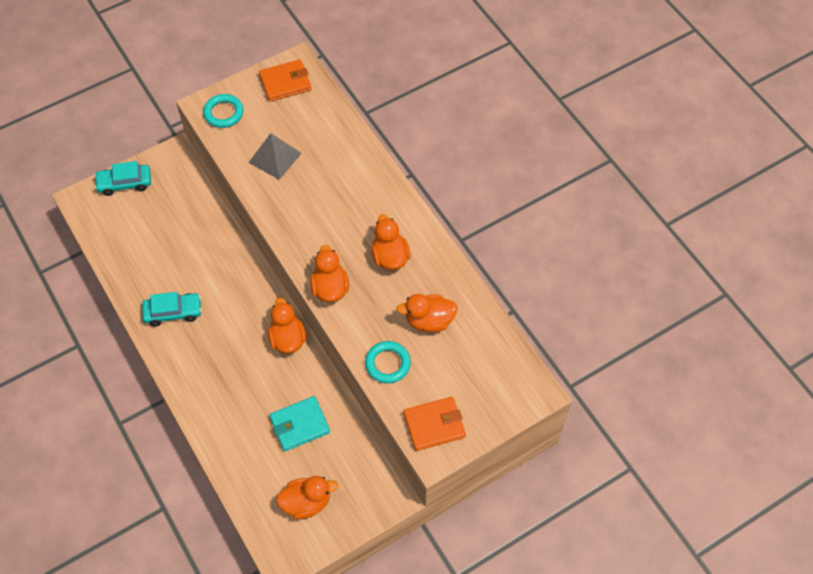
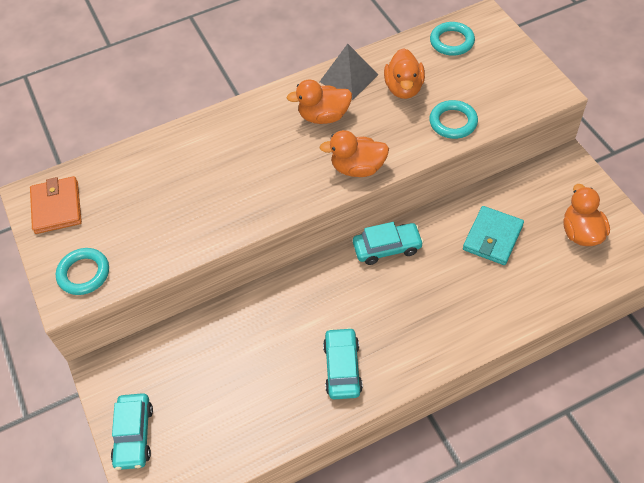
camera: 80 degrees left, 5 degrees down
grey pyramid [248,133,302,180] -> grey pyramid moved to [319,44,378,100]
orange duck [268,297,306,354] -> turquoise car [353,222,424,265]
turquoise wallet [269,396,330,451] -> turquoise wallet turned 45 degrees clockwise [463,206,524,265]
orange wallet [404,397,466,451] -> none
none -> turquoise ring [430,22,475,56]

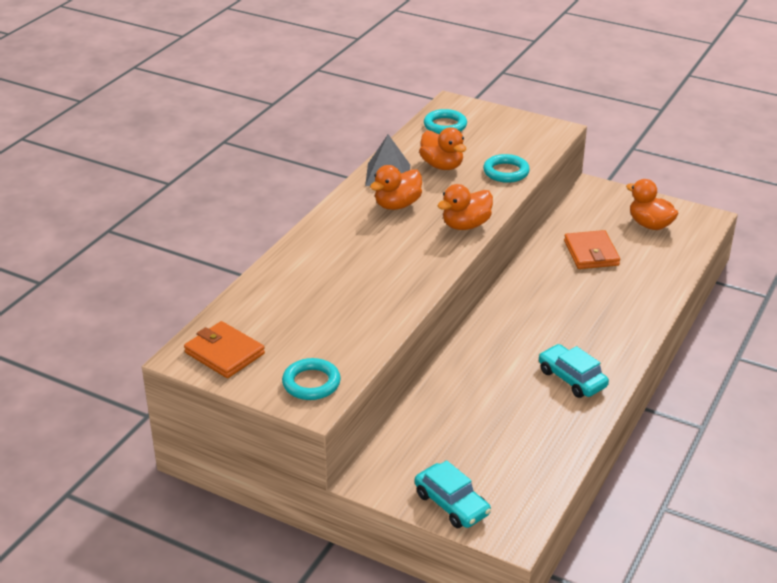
camera: 40 degrees left, 20 degrees down
turquoise car [353,222,424,265] -> none
turquoise wallet [463,206,524,265] -> orange wallet [564,230,620,269]

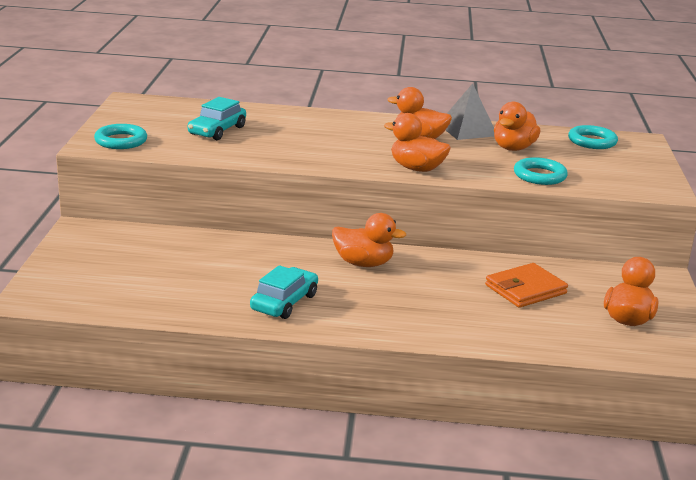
camera: 65 degrees right, 10 degrees down
orange wallet [184,321,265,378] -> none
turquoise car [415,460,491,528] -> turquoise car moved to [188,97,246,140]
none -> orange duck [332,213,406,267]

